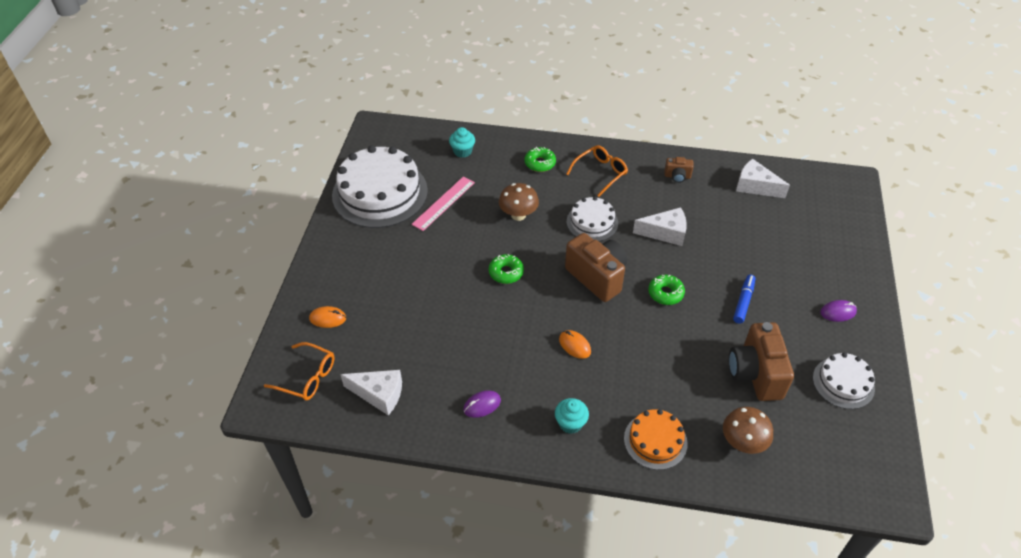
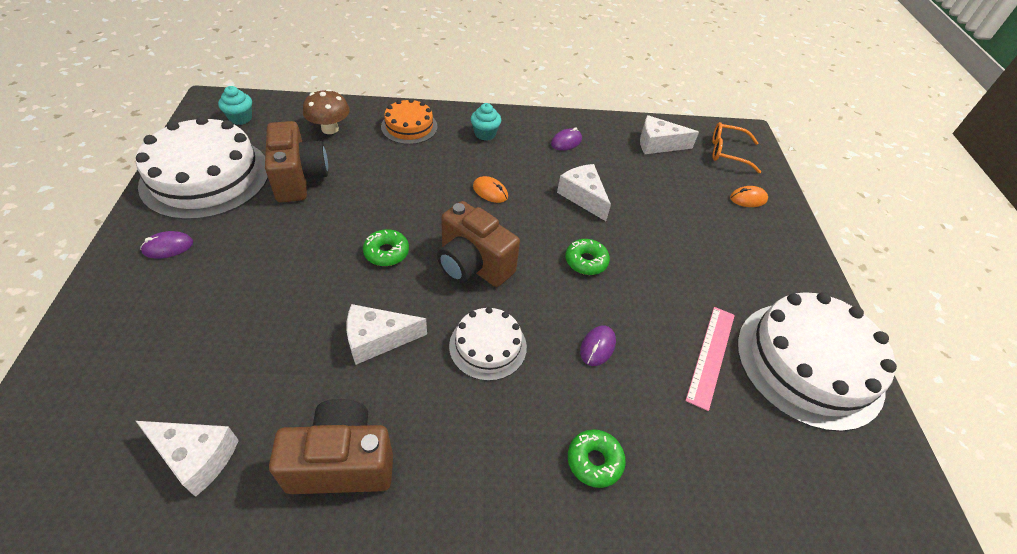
camera: 165 degrees right, 0 degrees up
turquoise cupcake [449,127,475,158] -> turquoise cupcake moved to [218,86,252,125]
brown mushroom [499,183,539,221] -> purple mouse [580,326,616,366]
orange glasses [566,145,628,197] -> none
brown camera [664,157,694,183] -> brown camera [269,399,393,494], size x2.07
blue marker [733,274,756,324] -> none
white cake [813,353,875,409] -> white cake [136,116,268,220], size x1.90
none -> white cheese [557,164,611,221]

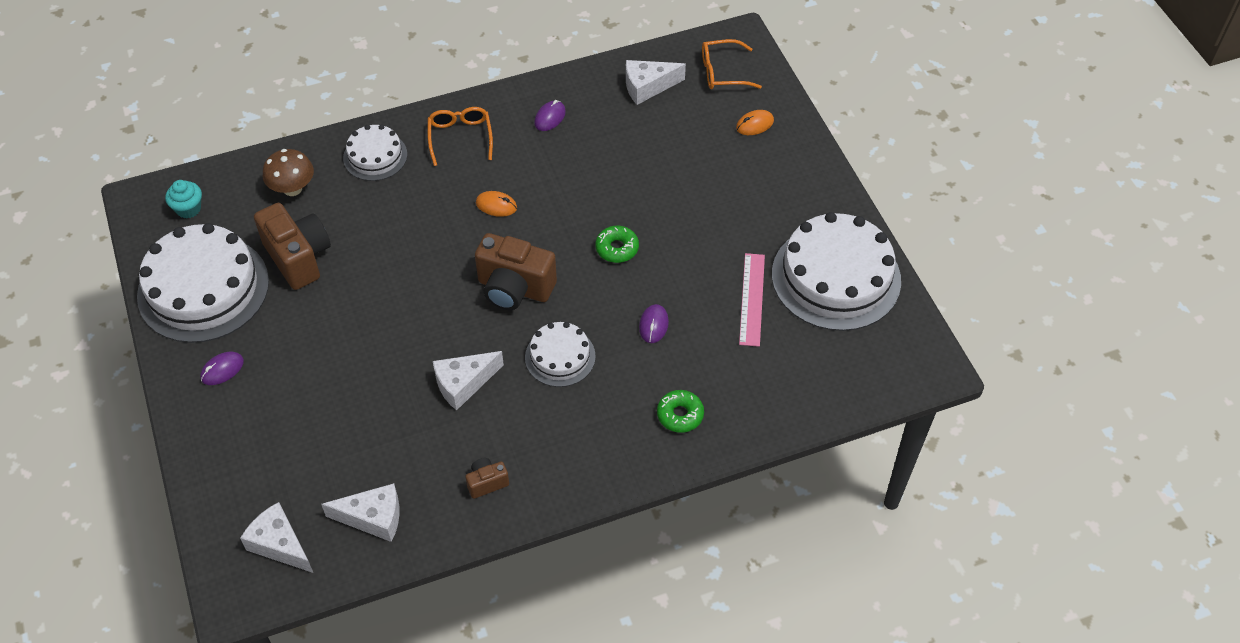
camera: 15 degrees left, 5 degrees up
brown camera [269,399,393,494] -> brown camera [465,458,509,499], size x0.48
green donut [363,229,409,266] -> none
orange cake [381,99,438,144] -> white cake [343,124,407,181]
turquoise cupcake [471,103,501,141] -> orange glasses [428,107,493,166]
white cheese [557,164,611,221] -> white cheese moved to [240,502,313,573]

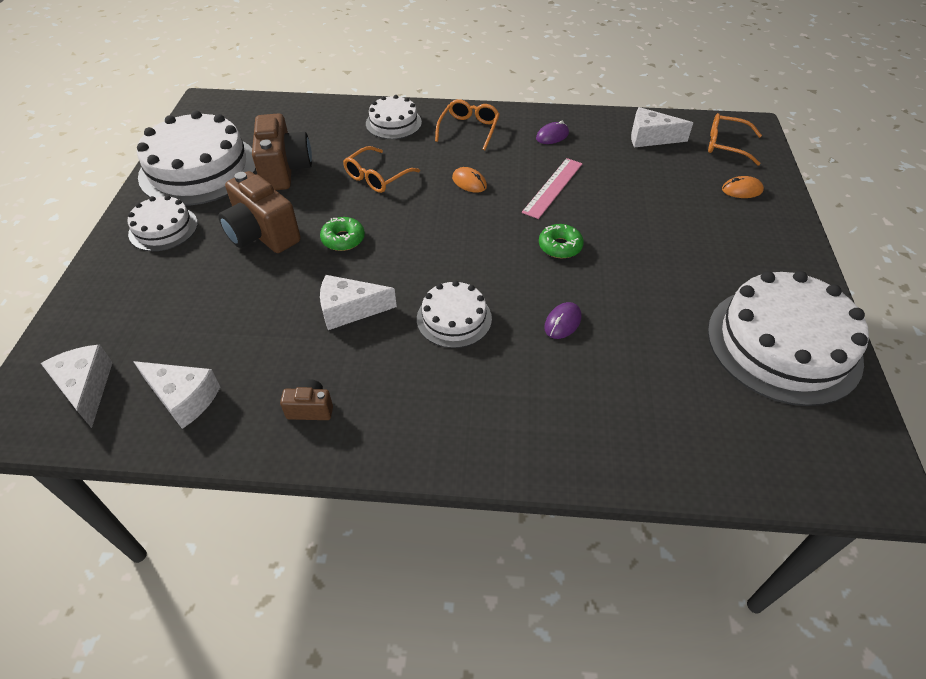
camera: 25 degrees right, 5 degrees down
turquoise cupcake [165,180,202,218] -> none
purple mouse [200,352,244,385] -> white cake [127,195,198,251]
brown mushroom [263,149,314,196] -> none
brown camera [475,233,557,310] -> brown camera moved to [218,171,301,253]
green donut [657,390,704,433] -> green donut moved to [320,217,365,251]
pink ruler [739,253,765,347] -> pink ruler moved to [522,158,583,219]
none -> orange glasses [343,146,420,193]

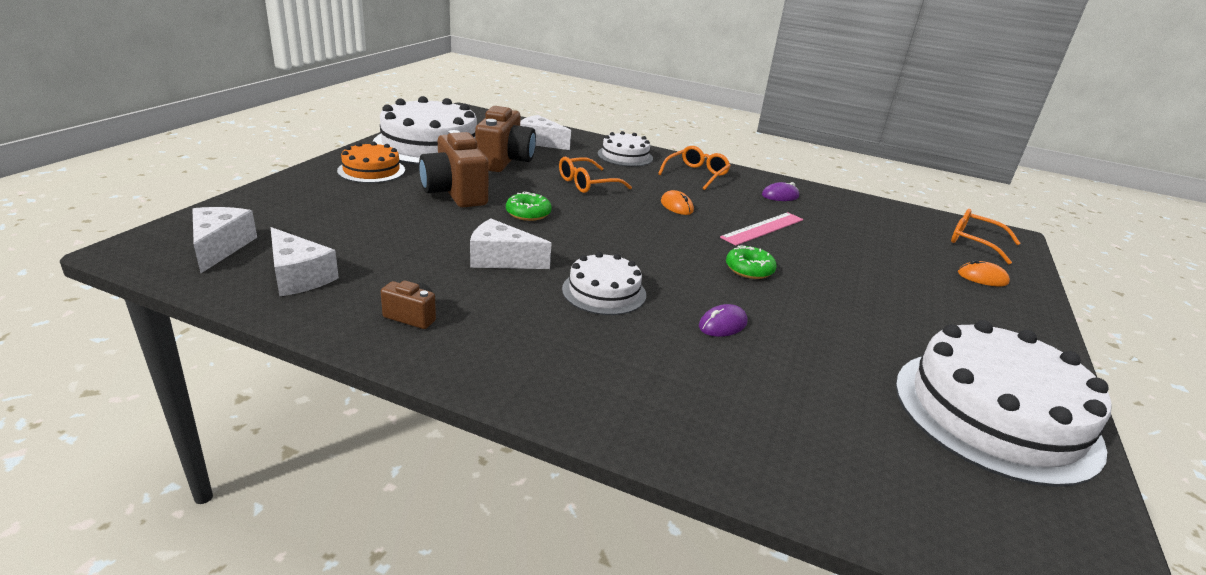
camera: 15 degrees right, 20 degrees down
white cake [127,195,198,251] -> orange cake [337,142,405,183]
white cheese [631,107,693,147] -> white cheese moved to [520,115,571,150]

